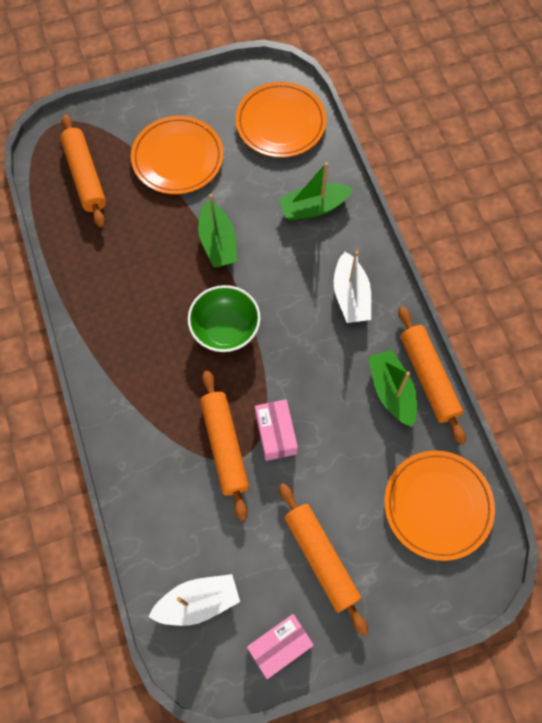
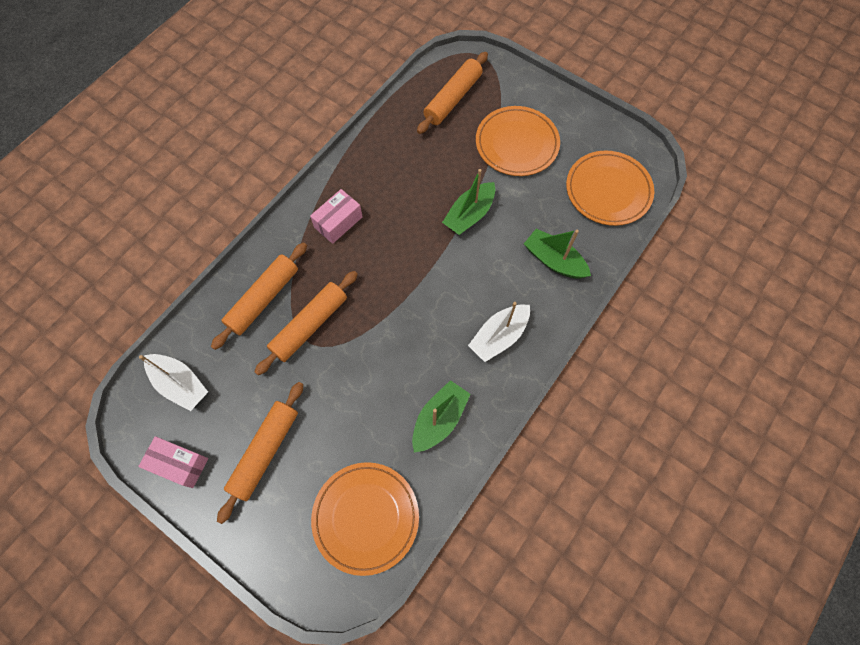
camera: 55 degrees right, 0 degrees up
green bowl [188,285,261,352] -> none
pink box [255,399,298,461] -> pink box moved to [310,189,363,244]
orange rolling pin [398,306,466,445] -> orange rolling pin moved to [211,242,307,350]

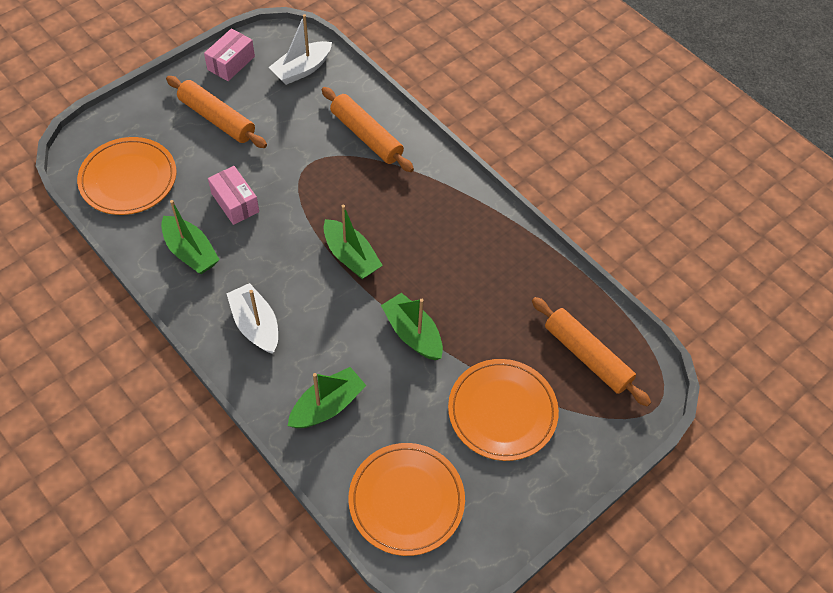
camera: 100 degrees right, 10 degrees down
orange rolling pin [254,271,358,375] -> none
pink box [310,189,363,244] -> pink box moved to [208,166,259,225]
none -> green boat [324,205,383,279]

